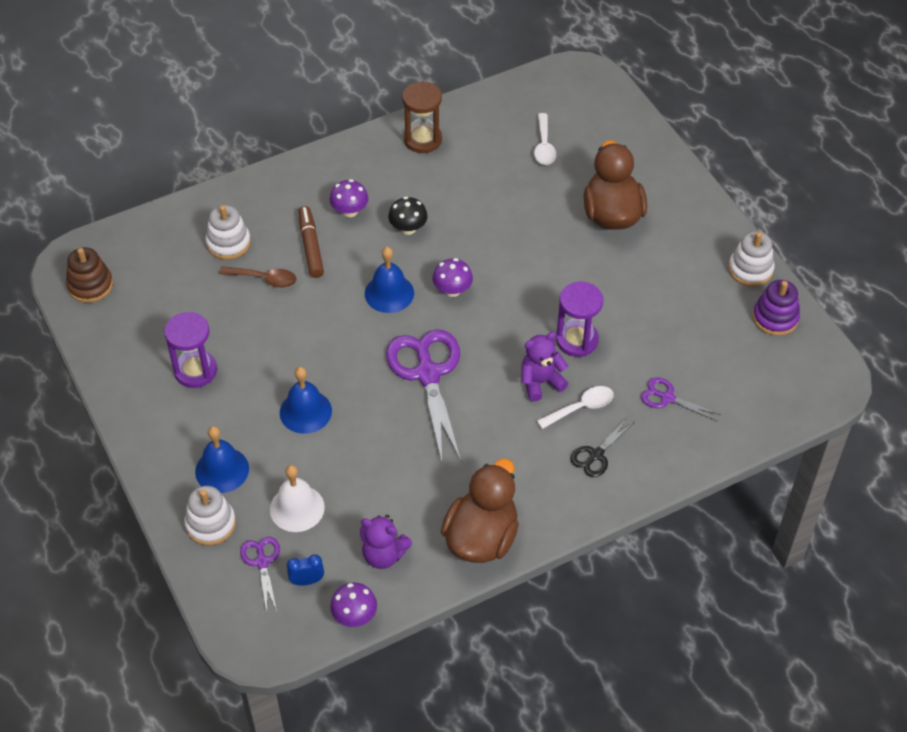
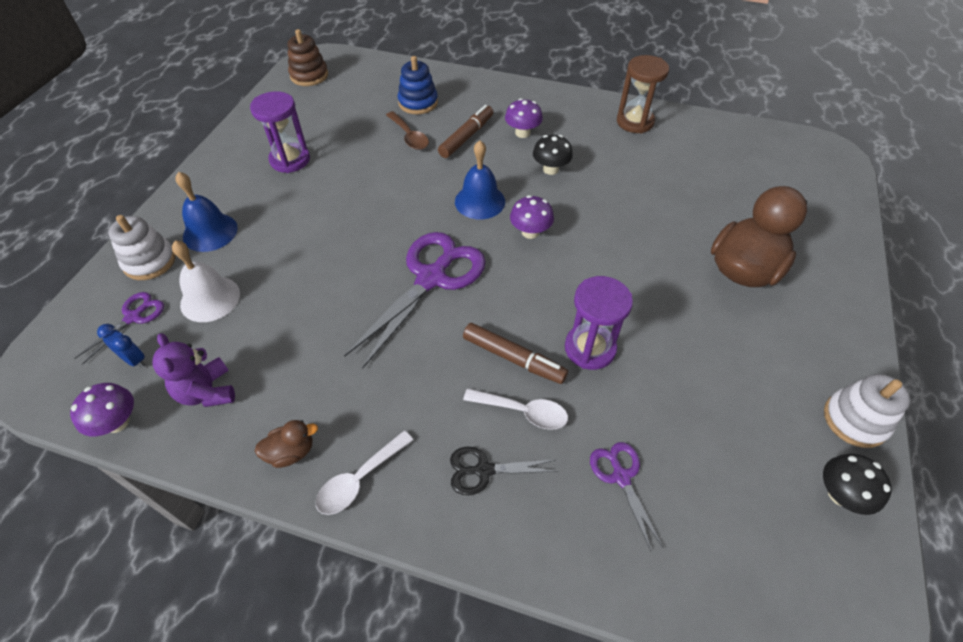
camera: 45 degrees right, 0 degrees up
white stacking toy [205,205,251,260] -> blue stacking toy [398,56,438,114]
blue bell [280,367,332,434] -> none
brown duck [441,459,519,563] -> brown duck [255,420,318,468], size x0.45
purple teddy bear [521,332,568,402] -> brown marker [463,323,568,384]
white spoon [534,113,556,165] -> white spoon moved to [316,431,413,515]
purple stacking toy [753,280,800,336] -> black mushroom [823,453,892,515]

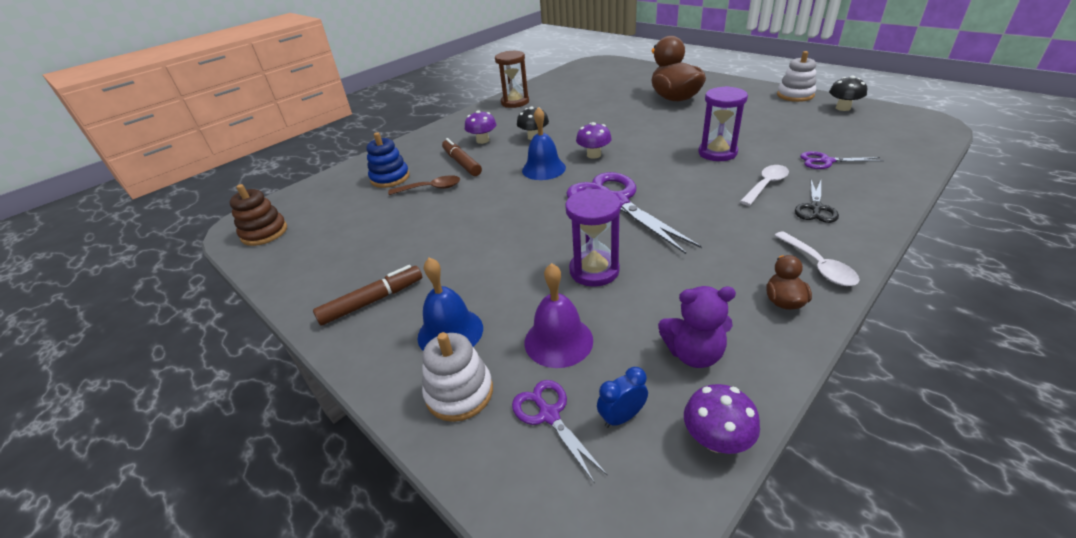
camera: 60 degrees left, 15 degrees down
white bell [172,241,240,322] -> purple bell [524,263,593,368]
purple hourglass [250,91,310,173] -> purple hourglass moved to [565,189,621,287]
brown marker [463,323,568,384] -> brown marker moved to [313,265,422,326]

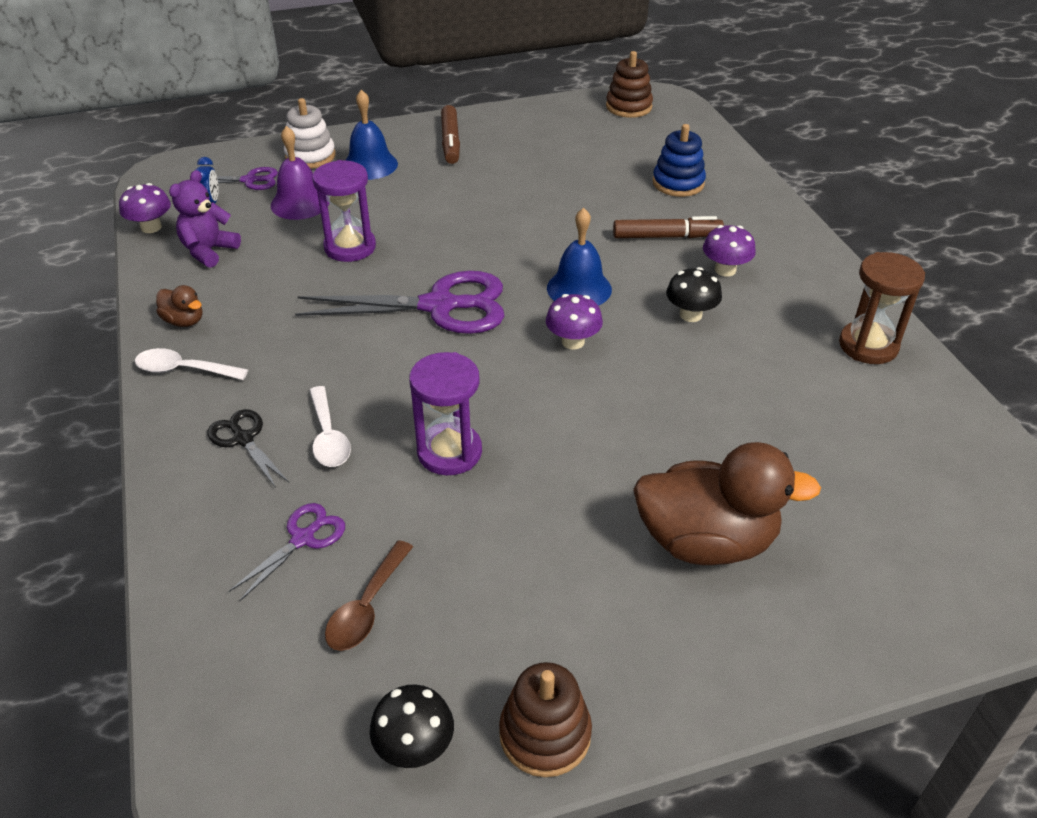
camera: 115 degrees right, 5 degrees up
brown spoon [388,175,460,195] -> brown spoon moved to [325,540,413,651]
white stacking toy [777,51,816,102] -> brown stacking toy [499,662,592,777]

